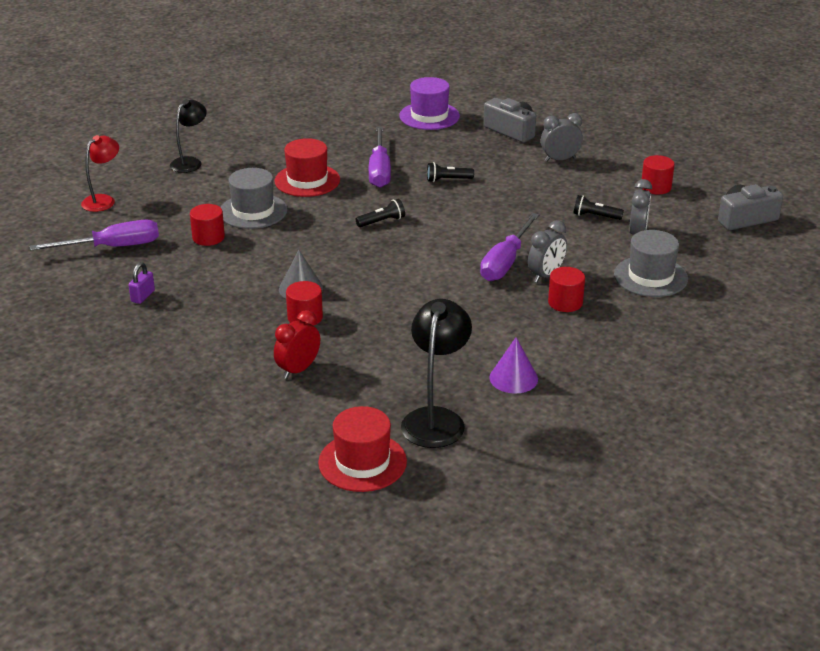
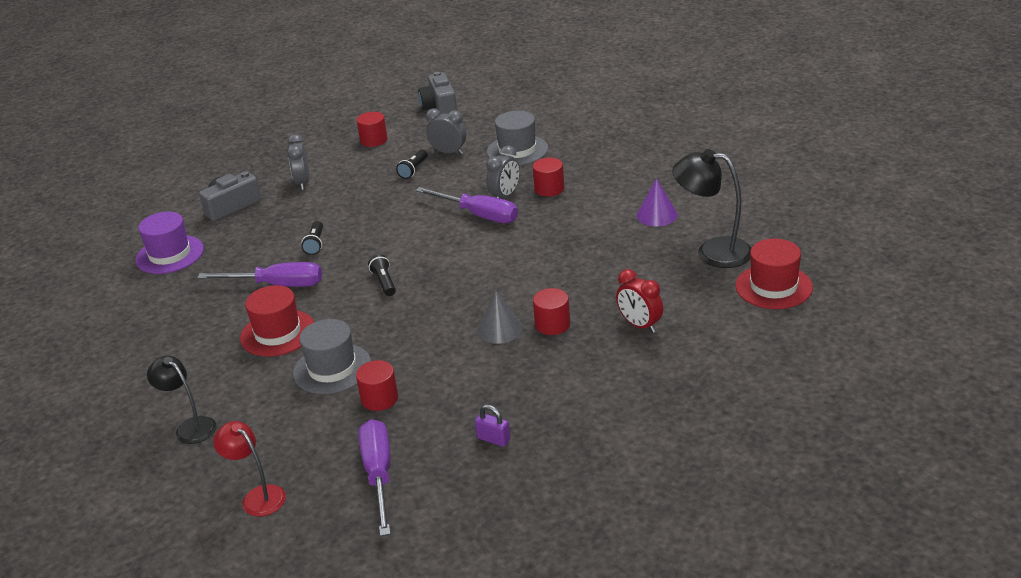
camera: 80 degrees left, 0 degrees up
grey clock [528,220,567,282] -> grey clock turned 75 degrees clockwise [486,146,520,198]

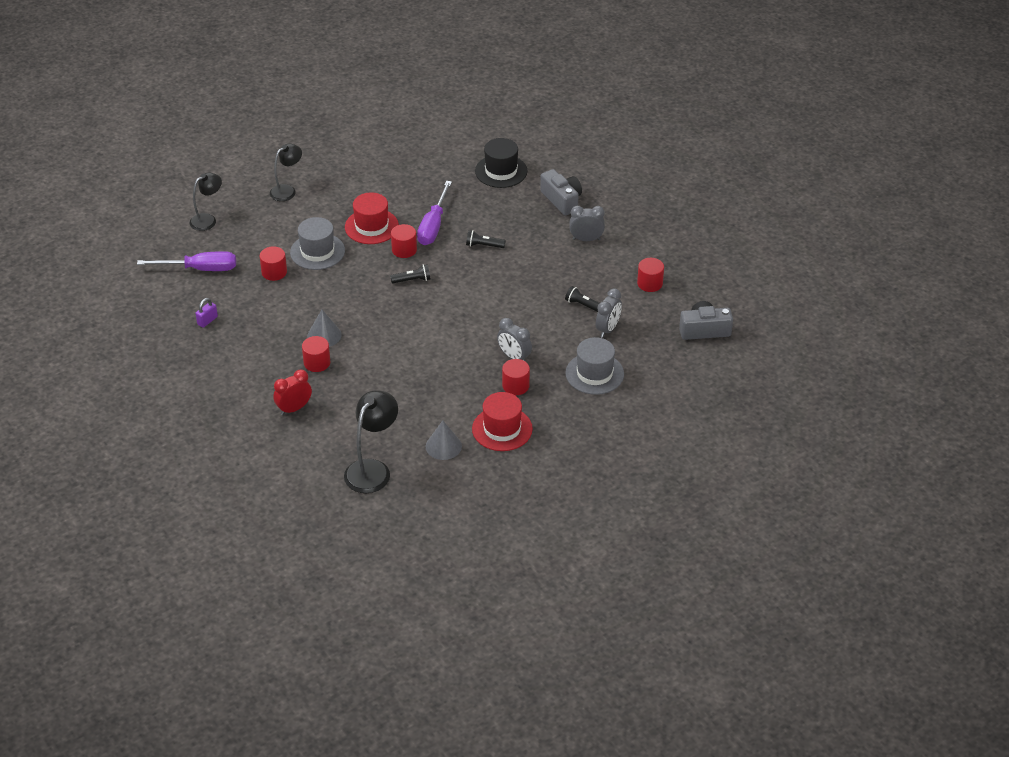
camera: 95 degrees right, 10 degrees up
purple hat [135,212,204,274] -> black hat [475,138,527,188]
red lamp [213,421,286,516] -> black lamp [189,172,222,231]
purple screwdriver [415,187,518,223] -> none
purple cone [637,178,678,226] -> grey cone [426,420,462,460]
red hat [736,239,813,309] -> red hat moved to [472,392,533,451]
none -> red cylinder [391,224,417,258]

